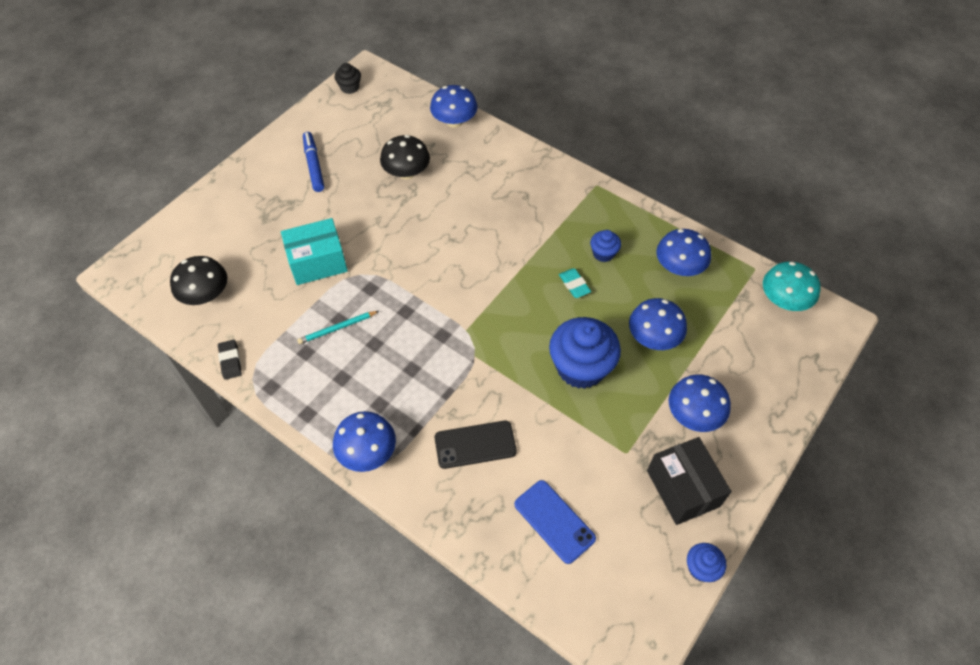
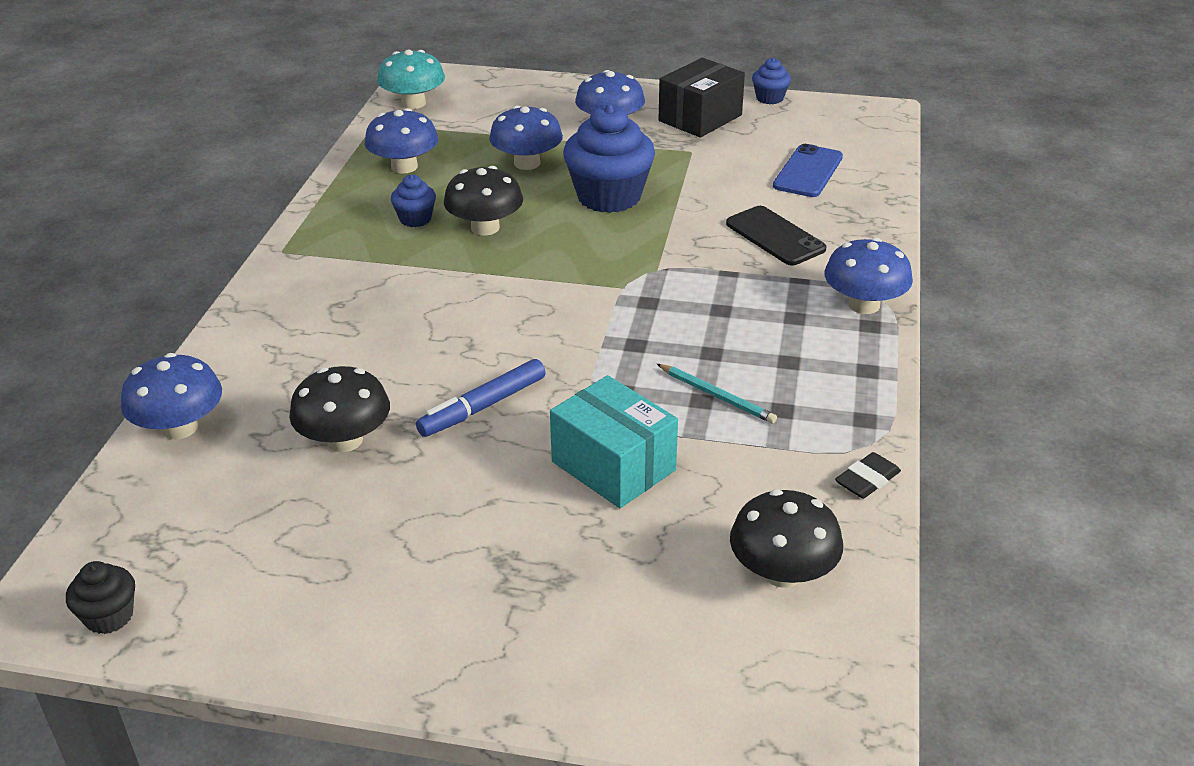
camera: 115 degrees left, 20 degrees down
blue marker [303,132,324,192] -> blue marker moved to [416,359,546,437]
turquoise eraser [559,268,591,298] -> black mushroom [444,166,523,236]

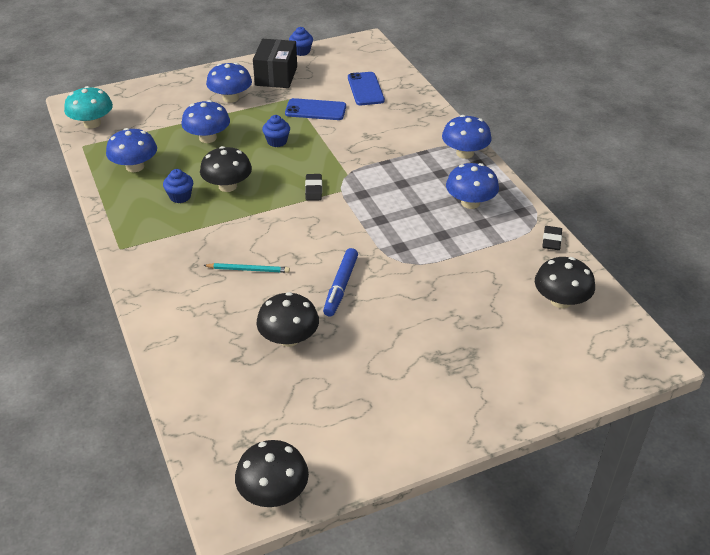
camera: 35 degrees left, 5 degrees up
black cupcake [66,561,135,634] -> black mushroom [235,440,309,507]
blue mushroom [121,353,222,439] -> blue mushroom moved to [446,163,499,209]
turquoise box [550,375,678,508] -> none
blue cupcake [563,104,655,213] -> blue cupcake [262,115,290,147], size x0.49
turquoise pencil [657,364,777,424] -> turquoise pencil moved to [203,263,290,273]
black phone [726,206,827,265] -> none
none -> blue phone [285,98,346,120]
none -> black eraser [305,174,322,201]

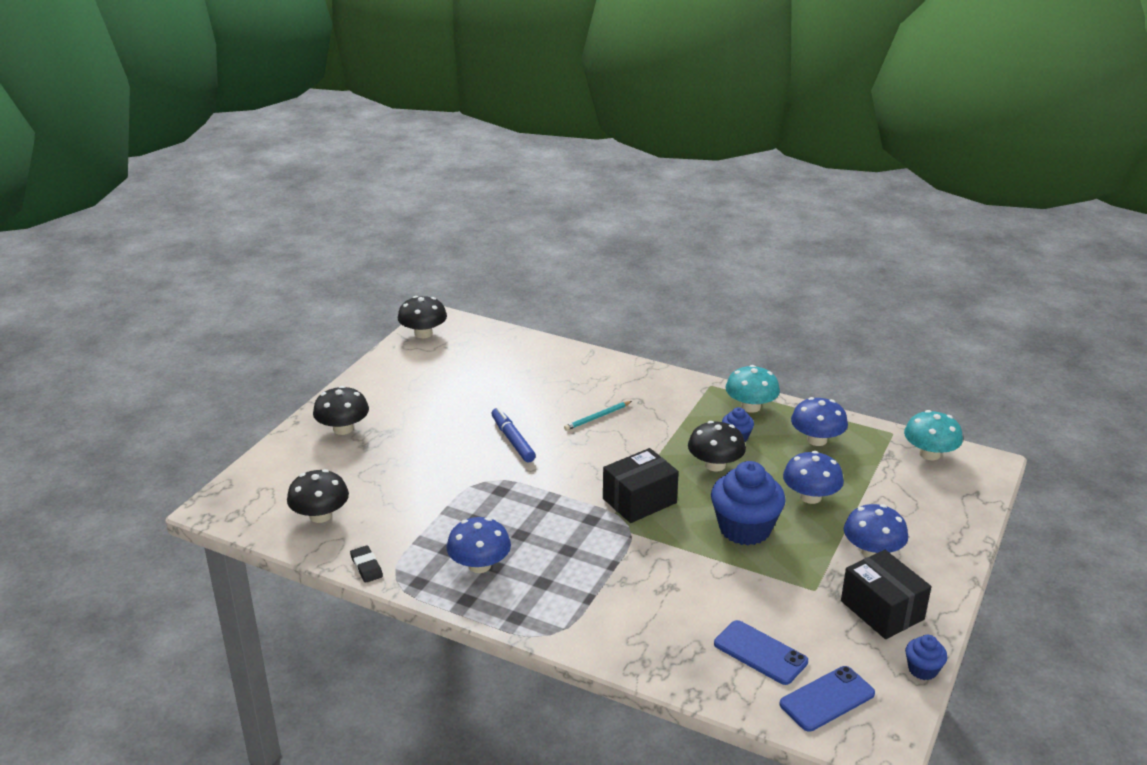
camera: 140 degrees right, 10 degrees down
black mushroom [257,292,319,347] -> black mushroom moved to [313,386,369,435]
blue cupcake [262,115,290,147] -> blue cupcake [711,461,786,545], size x2.06
blue phone [285,98,346,120] -> blue phone moved to [779,666,875,732]
black eraser [305,174,322,201] -> black box [603,448,679,523]
blue mushroom [442,115,492,159] -> none
none -> turquoise mushroom [725,365,780,413]

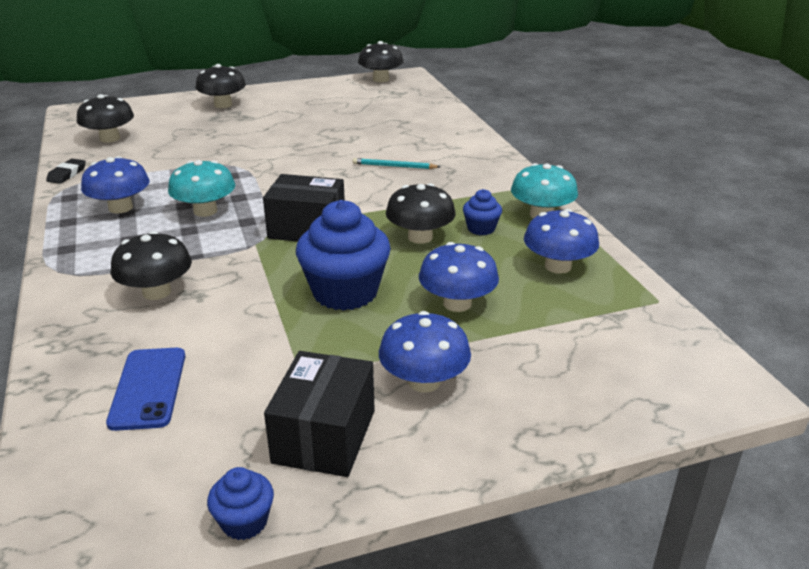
camera: 45 degrees right, 0 degrees up
blue marker [491,407,536,462] -> none
blue phone [779,666,875,732] -> none
turquoise mushroom [904,410,963,460] -> turquoise mushroom moved to [168,160,235,217]
none -> black mushroom [110,231,192,300]

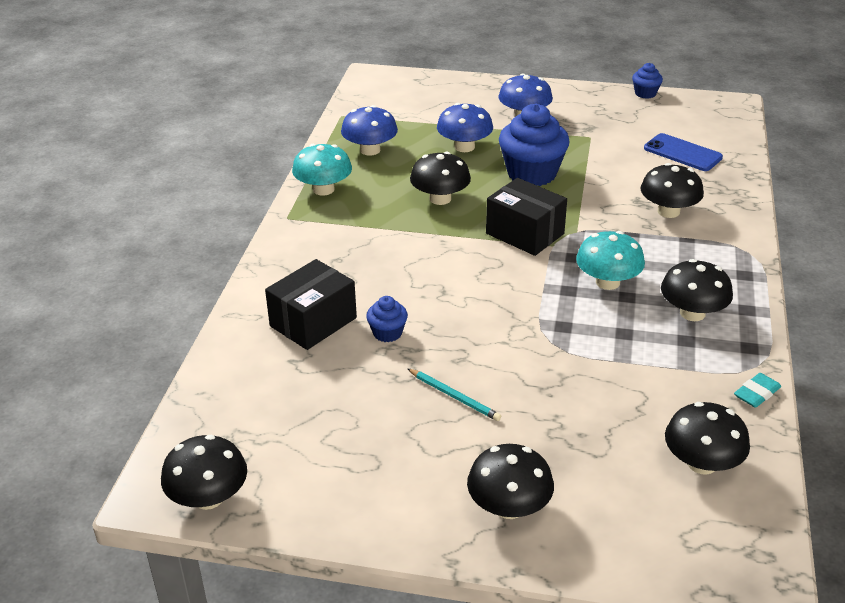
camera: 150 degrees left, 5 degrees up
black eraser [46,159,86,184] -> turquoise eraser [734,373,781,408]
blue mushroom [81,156,149,213] -> black mushroom [661,259,733,321]
blue phone [106,348,185,431] -> blue phone turned 75 degrees counterclockwise [644,133,723,171]
black box [264,351,375,477] -> black box moved to [265,259,357,350]
turquoise pencil [353,158,440,169] -> turquoise pencil moved to [407,368,501,421]
blue cupcake [463,189,502,235] -> blue cupcake moved to [366,296,408,342]

